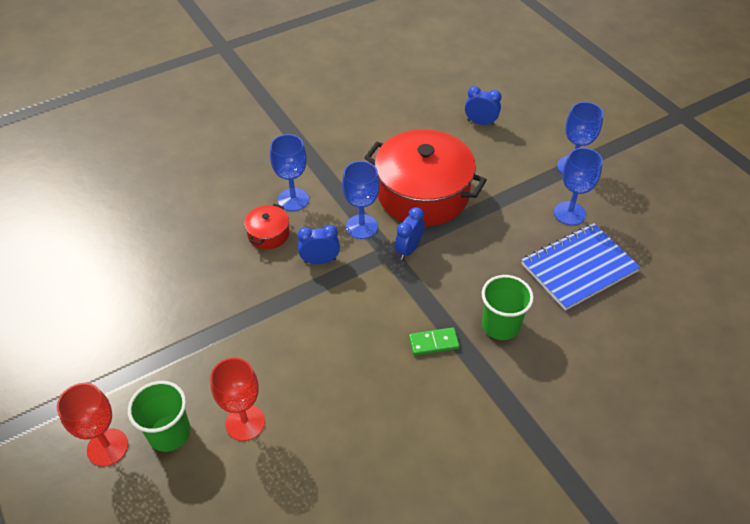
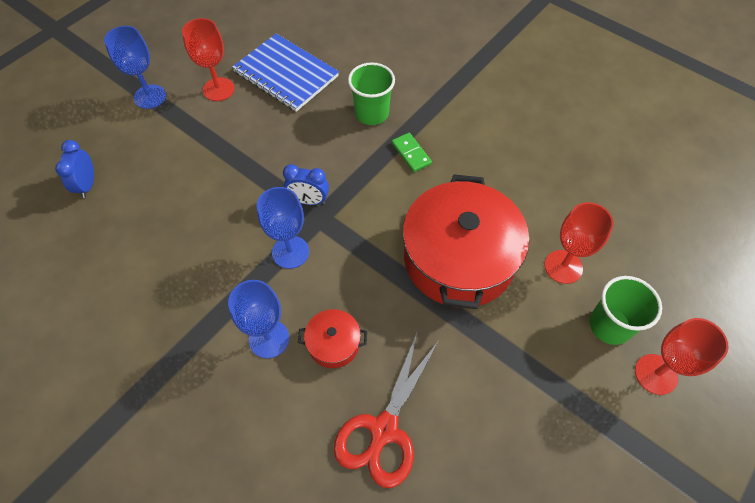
camera: 110 degrees left, 10 degrees up
blue clock [298,225,340,264] -> none
red pot [364,129,487,226] -> red pot moved to [403,175,529,309]
blue goblet [554,148,603,225] -> red goblet [182,18,235,101]
none -> red scissors [334,333,439,488]

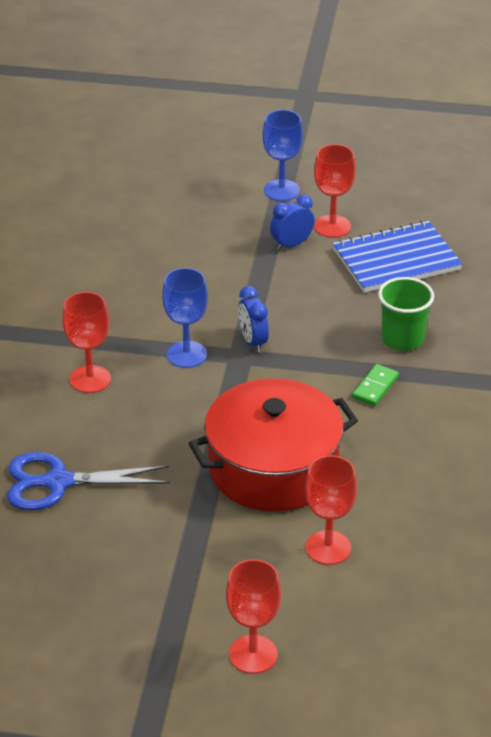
camera: 60 degrees right, 20 degrees down
blue clock [55,140,94,198] -> blue clock moved to [270,195,315,250]
blue goblet [228,280,289,359] -> red goblet [62,292,111,393]
blue notebook [232,34,339,112] -> blue notebook turned 60 degrees clockwise [333,221,462,292]
red pot [298,309,367,368] -> none
red scissors [334,333,439,488] -> blue scissors [7,452,170,510]
green cup [589,276,662,345] -> none

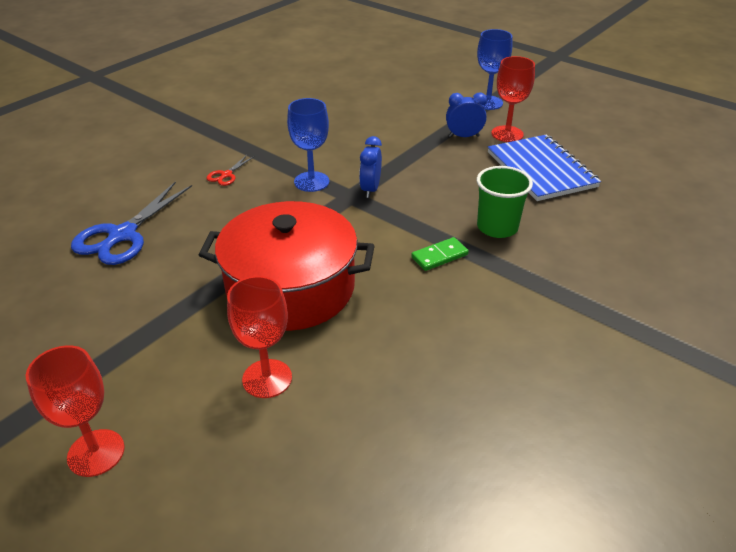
camera: 30 degrees right, 0 degrees up
blue scissors [7,452,170,510] -> blue scissors turned 90 degrees counterclockwise [71,181,192,265]
red goblet [62,292,111,393] -> red scissors [206,155,254,186]
blue notebook [333,221,462,292] -> blue notebook turned 60 degrees clockwise [488,135,601,201]

